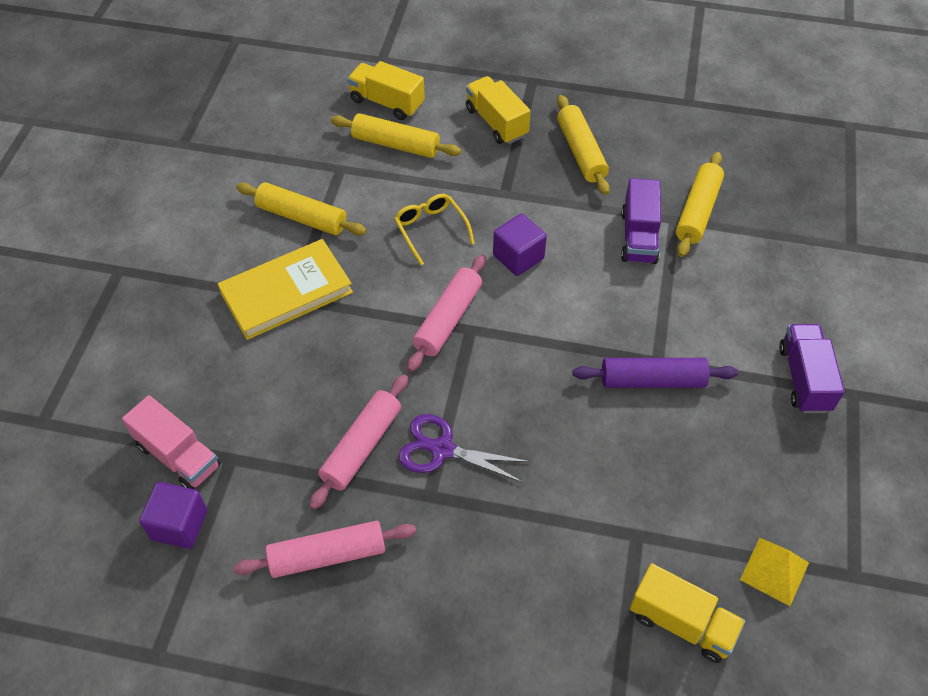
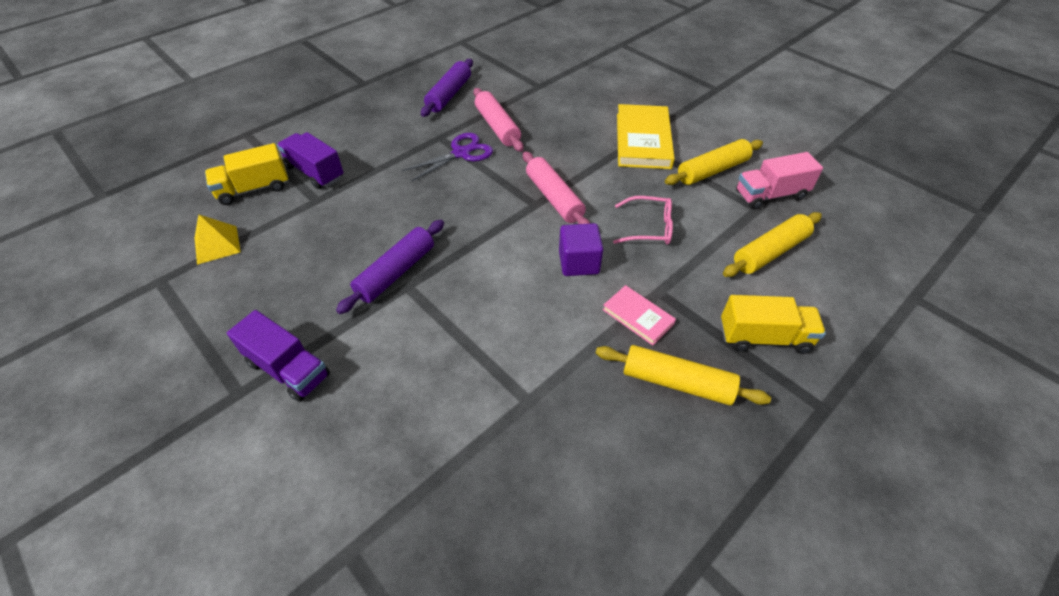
camera: 125 degrees right, 5 degrees down
pink truck [122,395,221,489] -> pink truck moved to [736,152,823,210]
purple cube [139,482,207,549] -> none
pink rolling pin [233,521,416,578] -> purple rolling pin [421,59,473,117]
yellow truck [347,61,425,120] -> none
yellow glasses [394,194,475,265] -> pink glasses [613,196,673,245]
purple truck [621,178,661,264] -> purple truck moved to [277,132,344,189]
yellow rolling pin [676,152,724,257] -> none
none -> pink book [603,285,676,346]

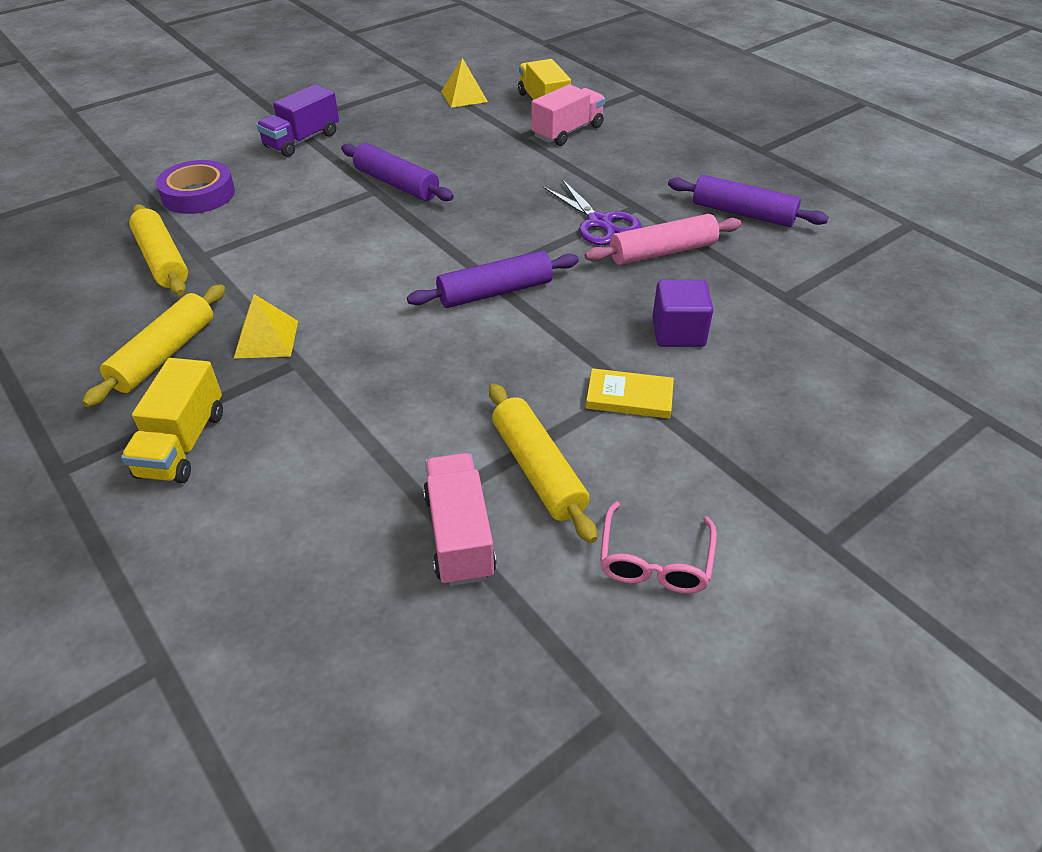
camera: 95 degrees right, 5 degrees down
purple truck [277,132,344,189] -> pink truck [531,84,605,146]
pink rolling pin [523,151,590,224] -> purple rolling pin [407,250,579,308]
purple cube [559,223,603,276] -> purple cube moved to [652,280,713,347]
pink book [603,285,676,346] -> yellow pyramid [234,294,298,359]
pink glasses [613,196,673,245] -> pink glasses moved to [600,502,717,594]
yellow book [617,104,675,169] -> yellow book [586,368,674,419], size x0.54
yellow rolling pin [723,212,822,277] -> yellow rolling pin moved to [129,204,188,296]
none -> purple tape [156,160,235,214]

